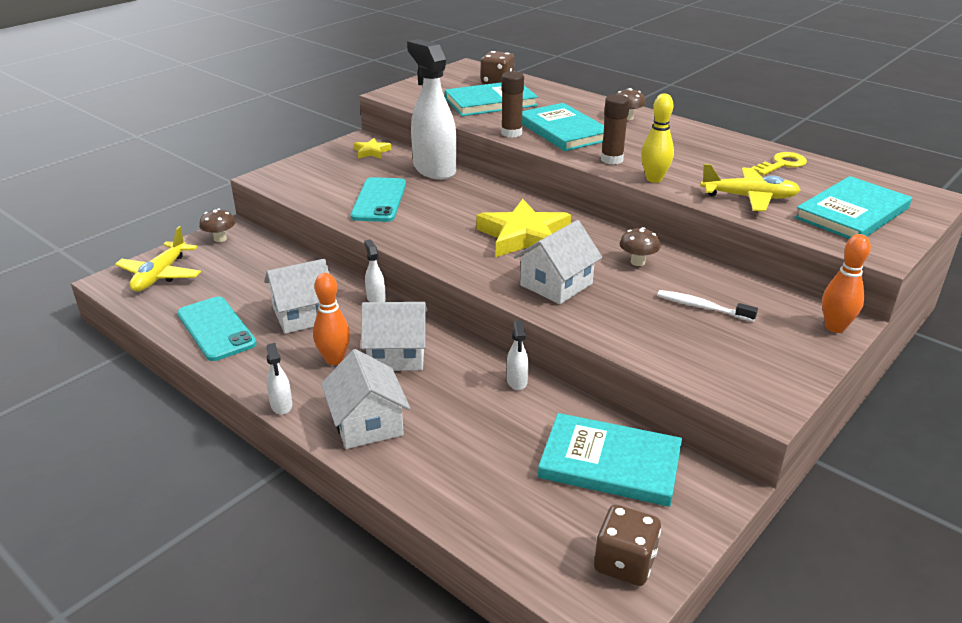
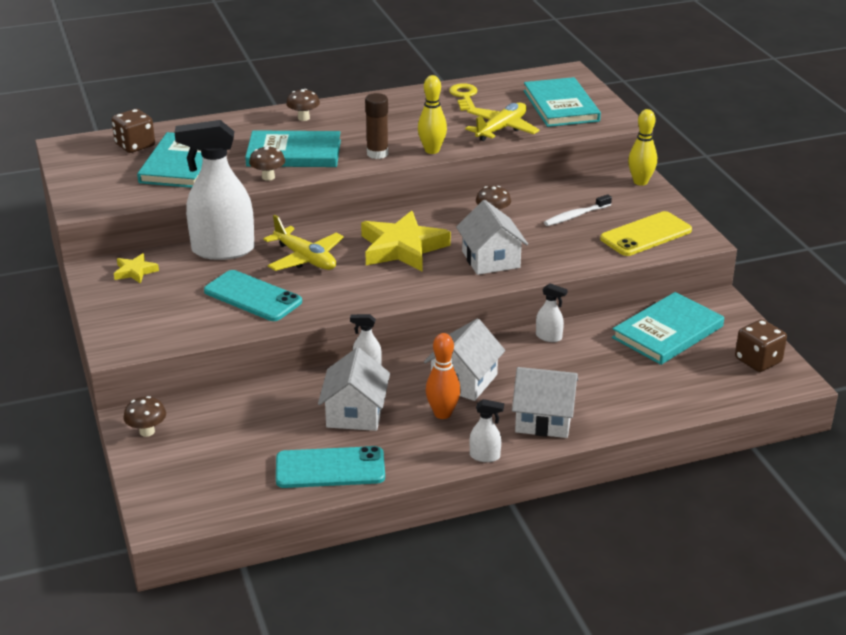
camera: 60 degrees left, 0 degrees up
yellow plane [115,226,201,292] -> yellow plane moved to [263,215,344,271]
brown glue stick [501,71,524,138] -> brown mushroom [249,146,285,181]
orange bowling pin [822,234,871,333] -> yellow bowling pin [628,109,657,186]
none -> yellow phone [600,211,692,256]

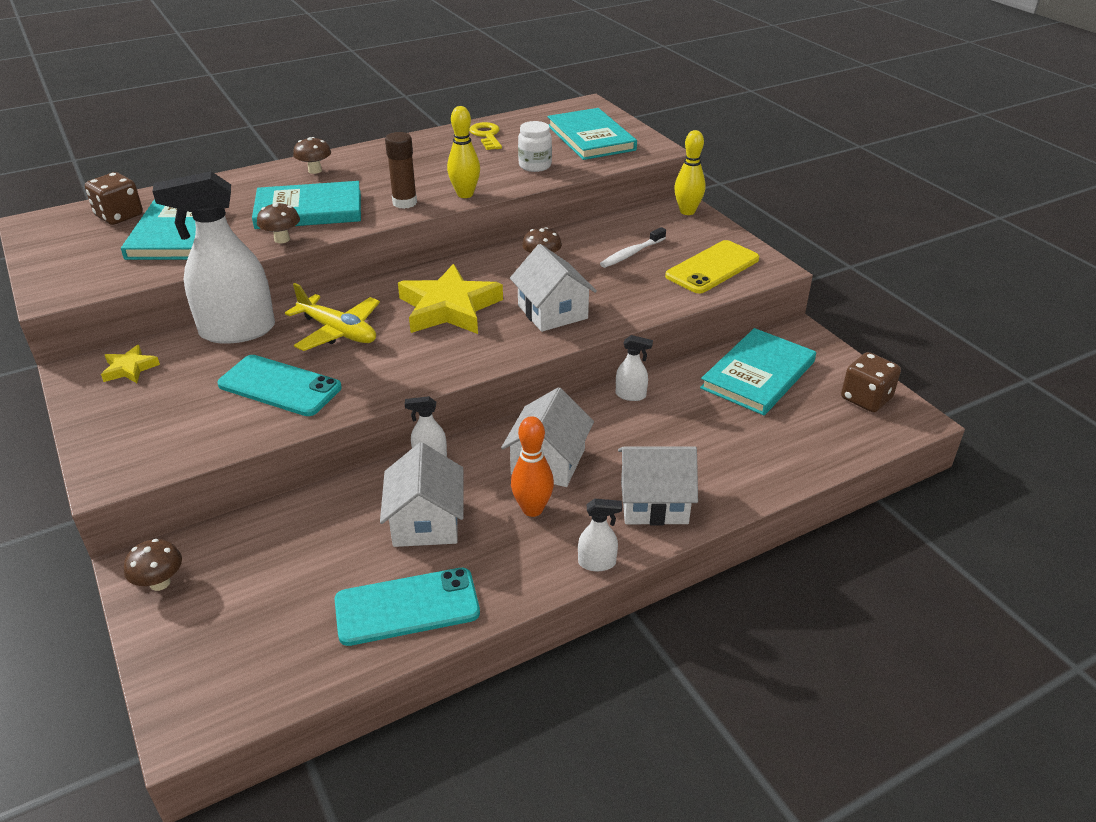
camera: 10 degrees left, 5 degrees up
yellow plane [465,103,540,141] -> white jar [518,121,552,172]

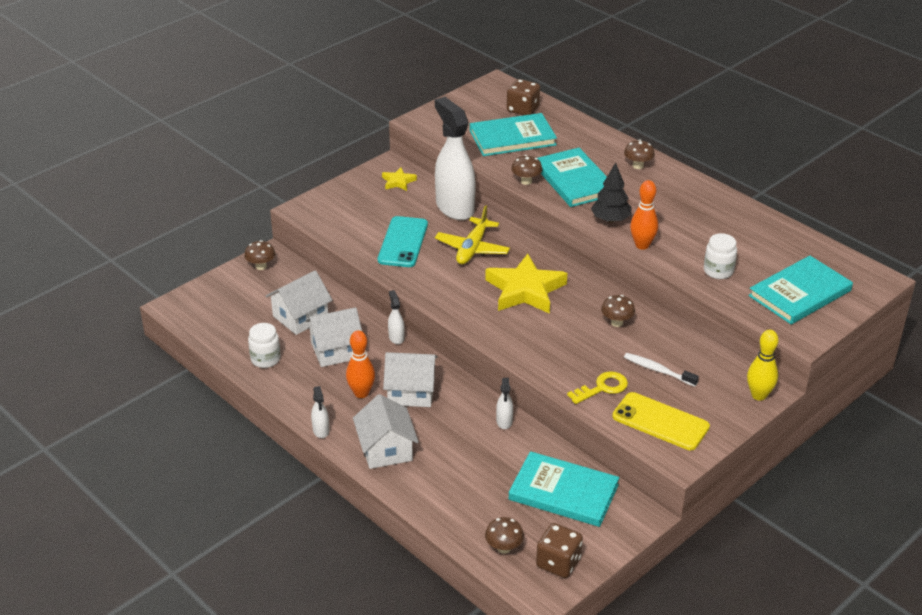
camera: 75 degrees right, 0 degrees up
turquoise phone [334,568,480,646] -> white jar [248,323,281,368]
brown glue stick [385,132,417,209] -> black tree [591,163,631,223]
yellow bowling pin [447,106,480,198] -> orange bowling pin [630,180,658,250]
yellow key [469,122,502,150] -> yellow key moved to [567,371,628,404]
white house [510,244,597,332] -> white house moved to [266,270,332,335]
none -> brown mushroom [485,517,524,554]

